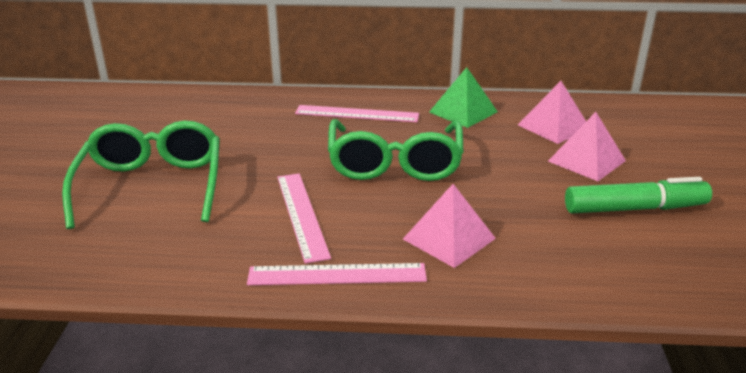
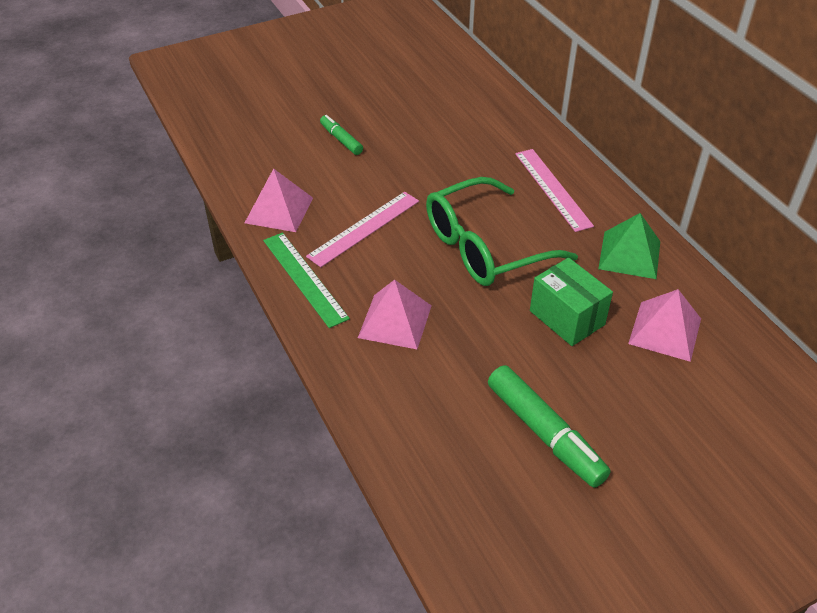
camera: 60 degrees right, 15 degrees up
green glasses [62,121,220,229] -> green marker [320,115,363,155]
pink ruler [247,263,427,285] -> green ruler [263,232,350,328]
pink pyramid [548,112,626,181] -> pink pyramid moved to [245,168,313,232]
none -> green box [530,258,613,346]

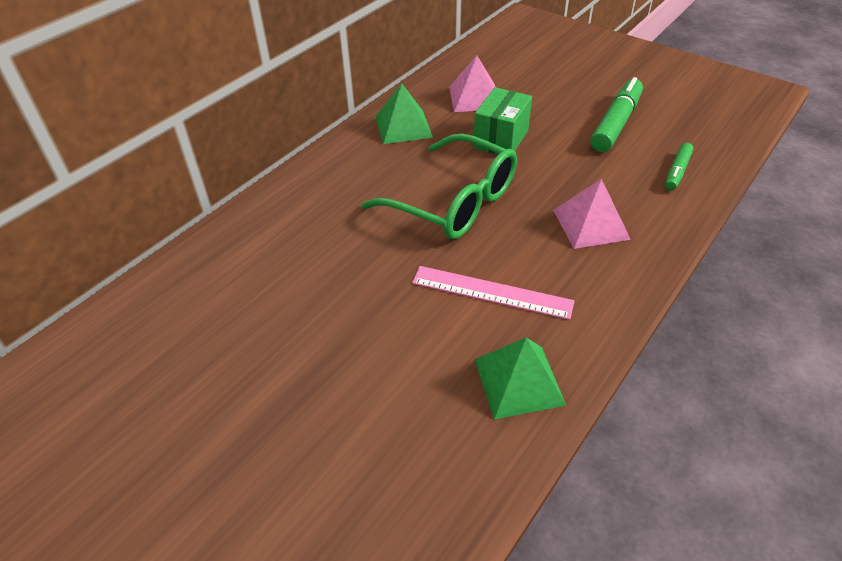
camera: 115 degrees left, 0 degrees up
pink pyramid [245,168,313,232] -> green pyramid [475,338,566,419]
green ruler [263,232,350,328] -> none
green marker [320,115,363,155] -> green marker moved to [665,143,693,191]
pink ruler [515,149,594,232] -> none

